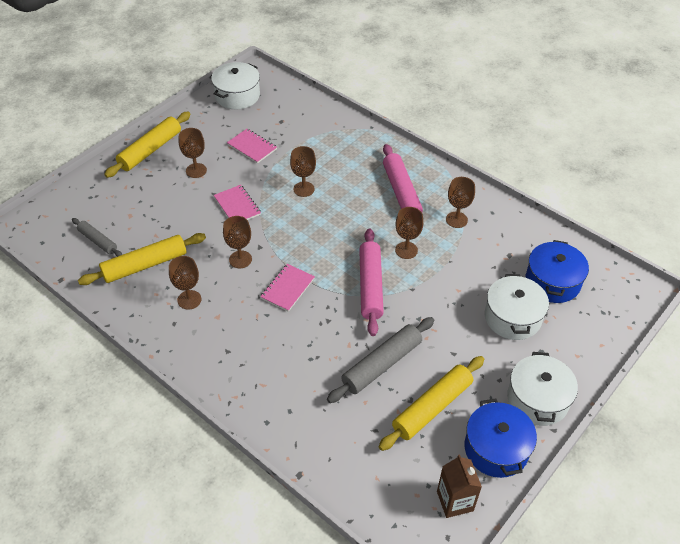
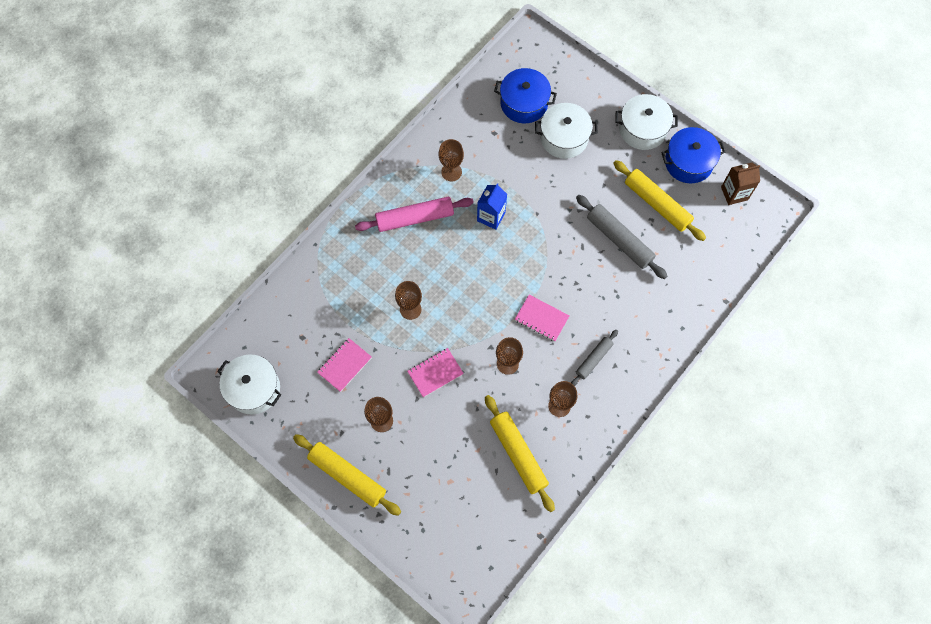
camera: 90 degrees left, 20 degrees up
grey rolling pin [72,218,122,257] -> grey rolling pin moved to [571,330,618,386]
pink rolling pin [359,228,384,336] -> none
brown goblet [395,207,423,259] -> blue carton [477,183,507,230]

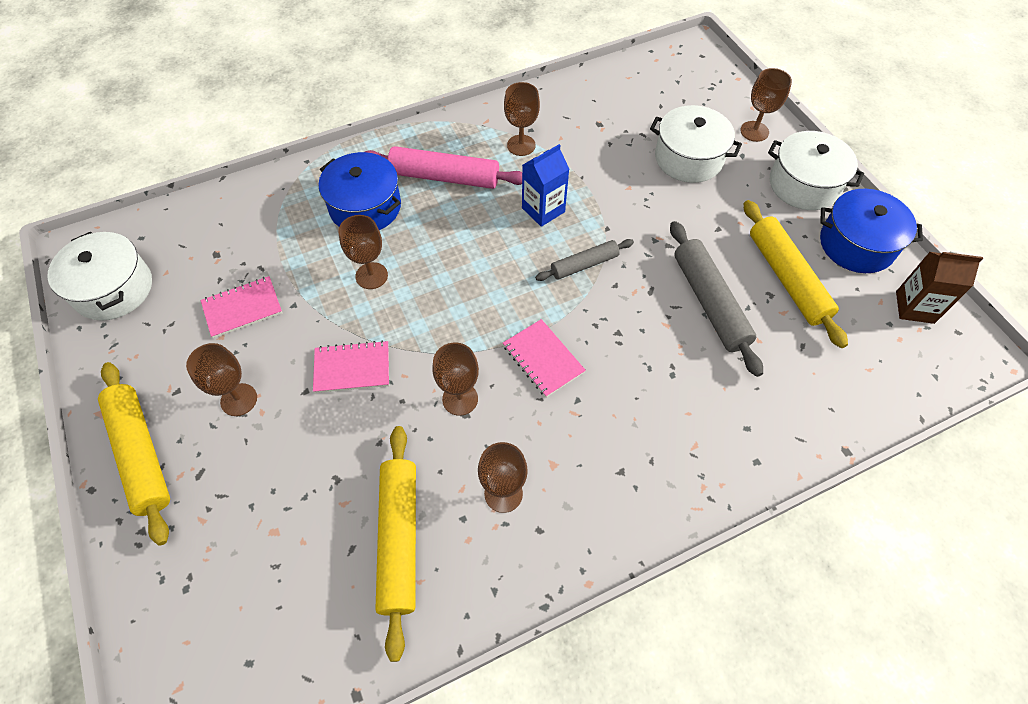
camera: 25 degrees right, 10 degrees down
blue pot [494,68,557,123] -> blue pot moved to [319,152,401,230]
grey rolling pin [571,330,618,386] -> grey rolling pin moved to [535,239,634,281]
none -> brown goblet [740,68,792,142]

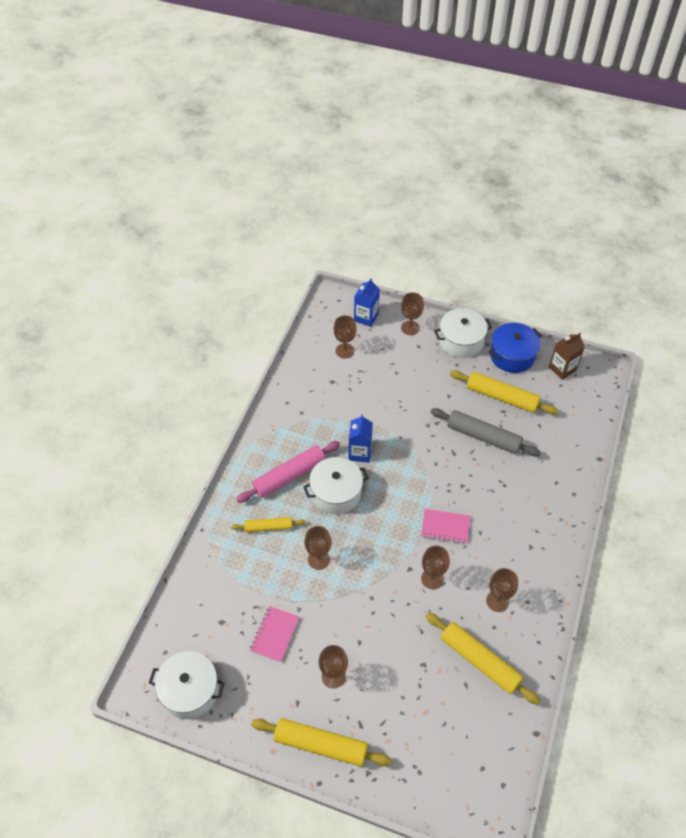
camera: 45 degrees left, 5 degrees down
pink notebook [313,340,389,393] -> none
blue pot [319,152,401,230] -> yellow rolling pin [231,517,305,532]
brown goblet [504,82,540,156] -> brown goblet moved to [333,315,357,358]
grey rolling pin [535,239,634,281] -> none
white pot [650,105,742,183] -> white pot moved to [303,457,369,514]
none -> blue carton [354,279,380,327]

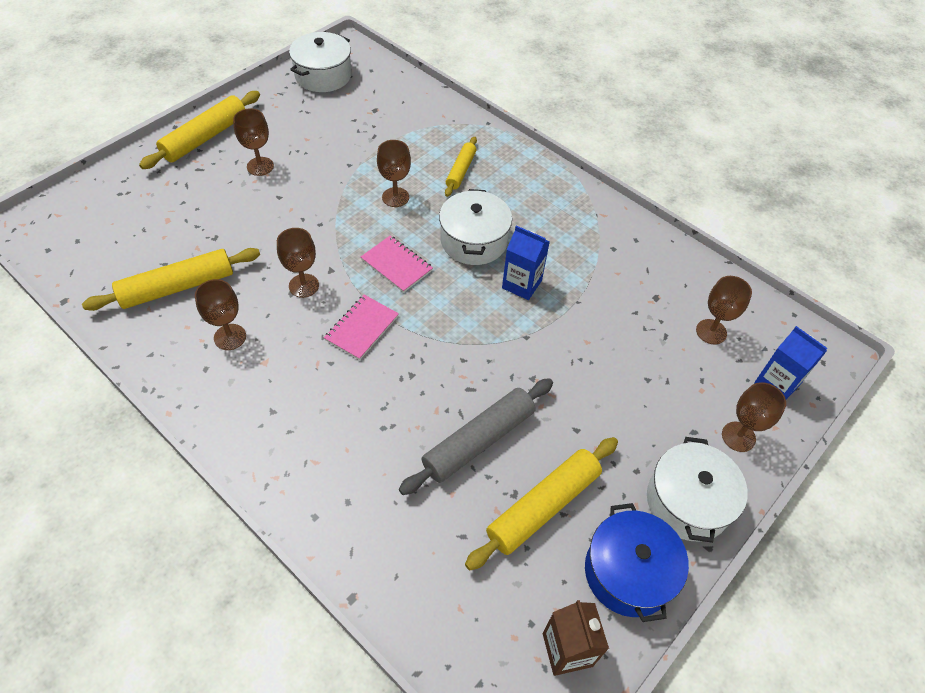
camera: 110 degrees right, 0 degrees up
pink rolling pin [236,441,340,503] -> none
pink notebook [250,606,299,662] -> pink notebook moved to [361,236,433,293]

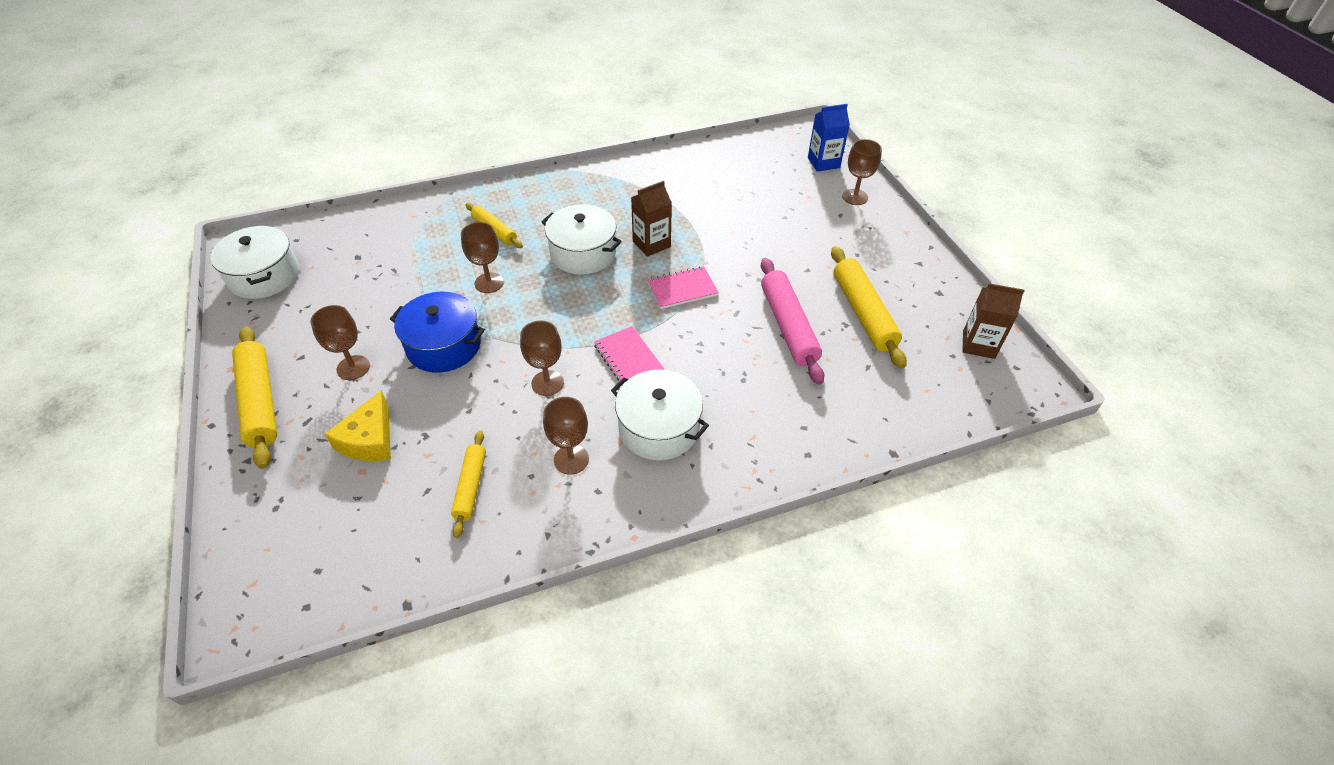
camera: 60 degrees left, 5 degrees down
yellow rolling pin [82,248,260,311] -> yellow rolling pin [451,430,486,538], size x0.59
pink notebook [361,236,433,293] -> pink notebook moved to [647,266,719,309]
grey rolling pin [399,378,553,495] -> pink rolling pin [761,258,824,385]
blue carton [502,225,550,300] -> brown carton [631,181,672,257]
blue pot [585,503,689,622] -> blue pot moved to [390,292,485,373]
white pot [647,437,748,543] -> white pot moved to [611,370,709,460]
brown goblet [696,276,752,345] -> none
none -> yellow cheese [325,390,391,461]

